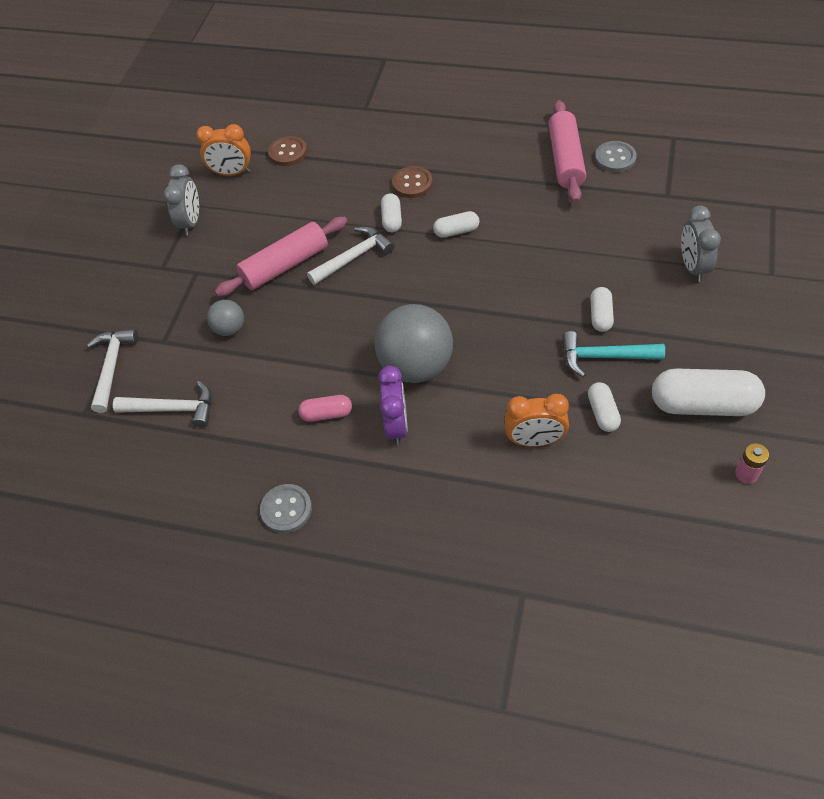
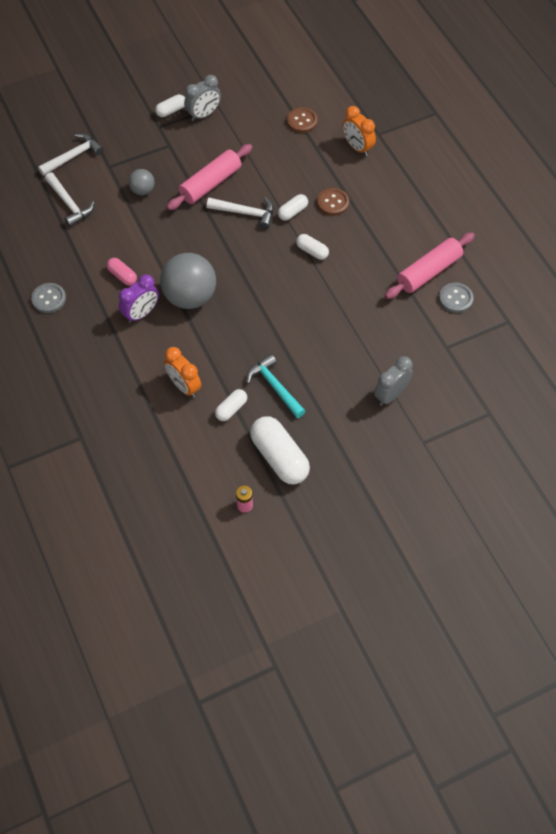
camera: 45 degrees right, 5 degrees up
orange clock [196,124,251,176] -> orange clock moved to [343,106,376,156]
pink rolling pin [215,217,347,297] -> pink rolling pin turned 60 degrees counterclockwise [167,144,252,210]
white capsule [590,287,614,332] -> white capsule moved to [155,94,185,117]

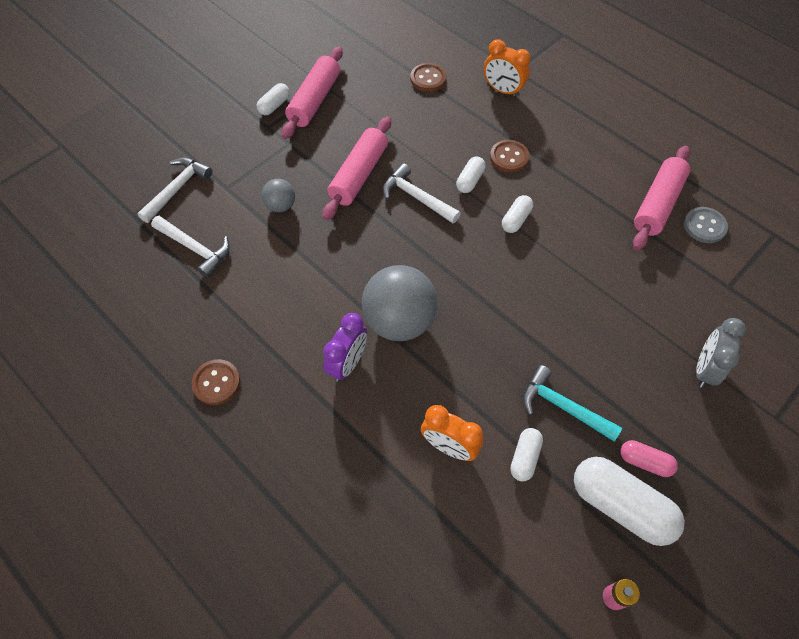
camera: 20 degrees left, 0 degrees up
grey button [31,283,66,313] -> brown button [191,359,240,405]
pink capsule [107,258,137,286] -> pink capsule moved to [620,440,678,477]
grey clock [184,75,221,121] -> pink rolling pin [282,47,343,139]
white hammer [207,197,274,229] -> white hammer turned 135 degrees counterclockwise [383,163,461,223]
white capsule [296,234,329,260] -> white capsule turned 75 degrees counterclockwise [502,195,533,233]

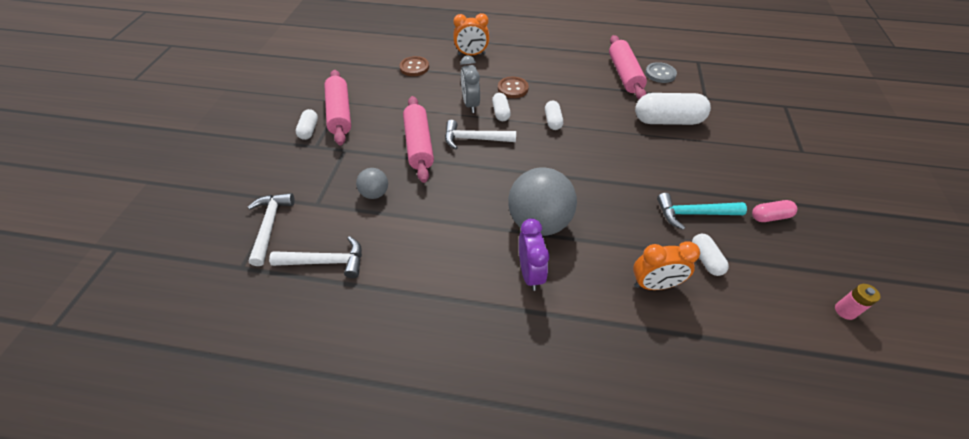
camera: 35 degrees left, 10 degrees down
brown button [191,359,240,405] -> none
white capsule [574,457,685,546] -> white capsule moved to [635,93,711,125]
grey clock [696,318,746,388] -> grey clock moved to [460,56,480,113]

